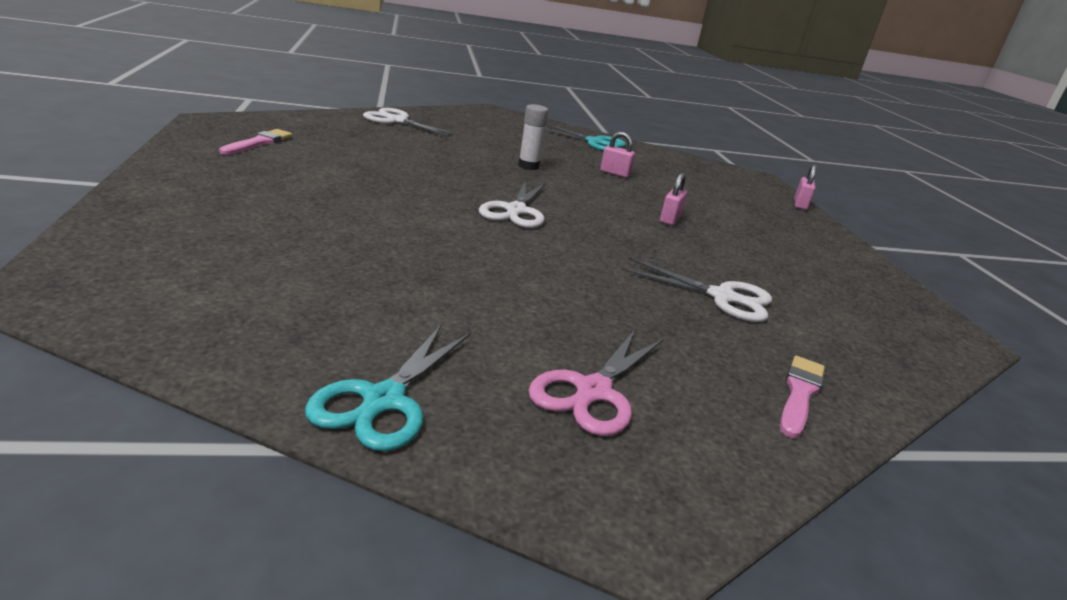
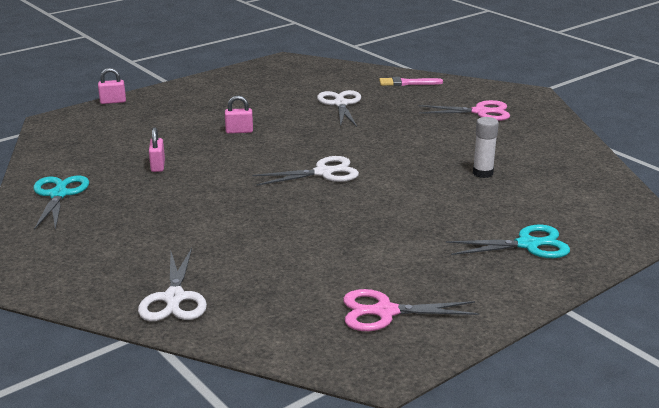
camera: 115 degrees left, 0 degrees up
pink brush [219,129,292,155] -> pink scissors [343,289,479,331]
turquoise scissors [305,325,471,451] -> turquoise scissors moved to [446,224,570,258]
white glue stick [518,104,548,170] -> white glue stick moved to [473,117,499,178]

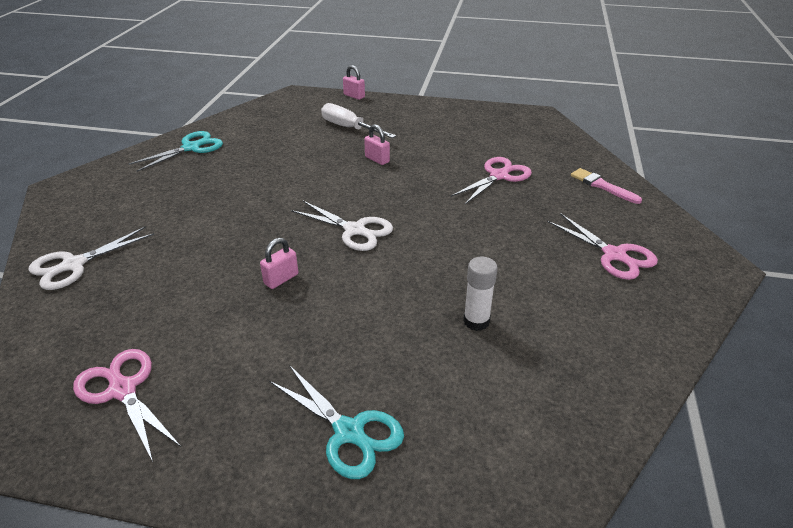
camera: 50 degrees right, 10 degrees up
pink padlock [149,127,165,172] -> pink padlock moved to [260,238,298,289]
white scissors [317,90,361,127] -> pink scissors [451,157,532,204]
none -> white screwdriver [321,103,396,138]

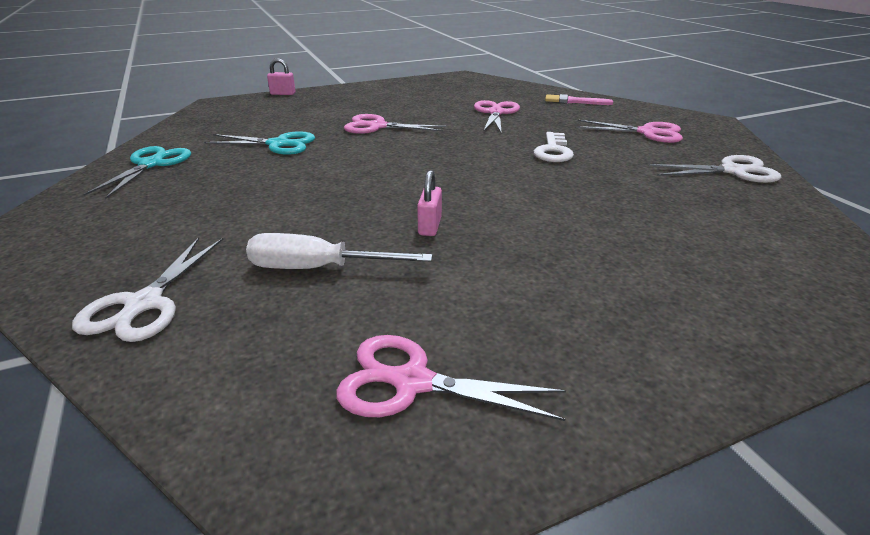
camera: 35 degrees left, 5 degrees down
turquoise scissors [269,365,404,479] -> turquoise scissors moved to [204,131,315,155]
white scissors [291,201,393,251] -> white scissors moved to [649,155,781,183]
white screwdriver [321,103,396,138] -> white screwdriver moved to [246,233,432,269]
pink padlock [364,124,390,165] -> pink scissors [344,114,446,134]
white glue stick [463,257,498,331] -> none
none -> white key [534,132,574,162]

